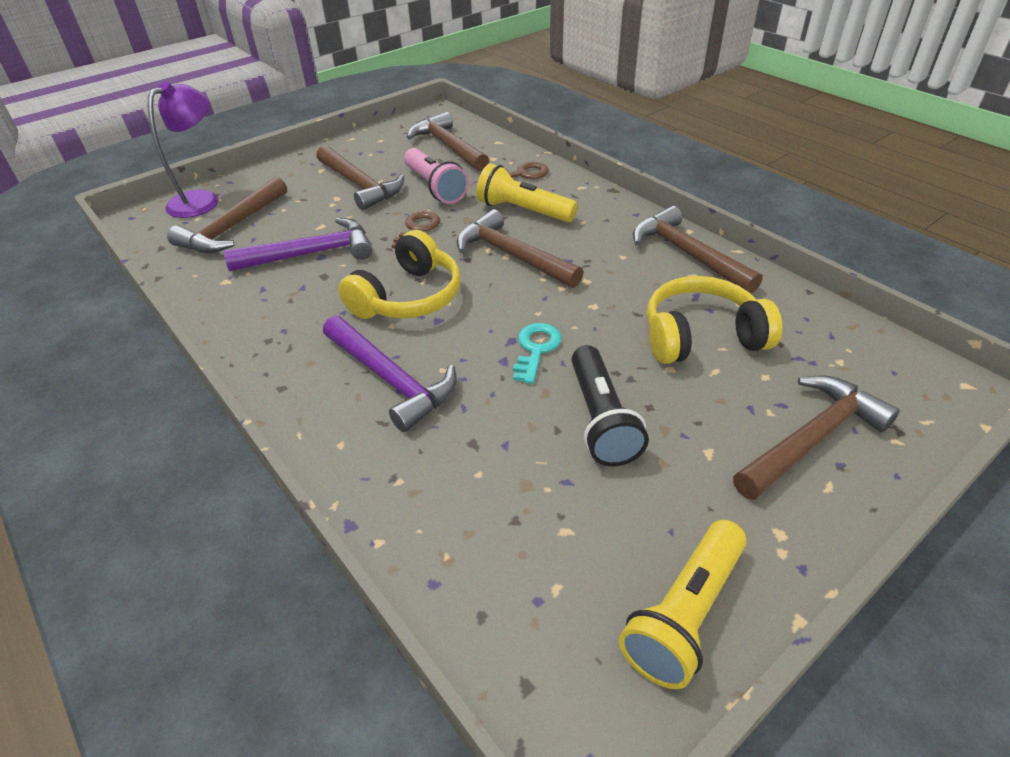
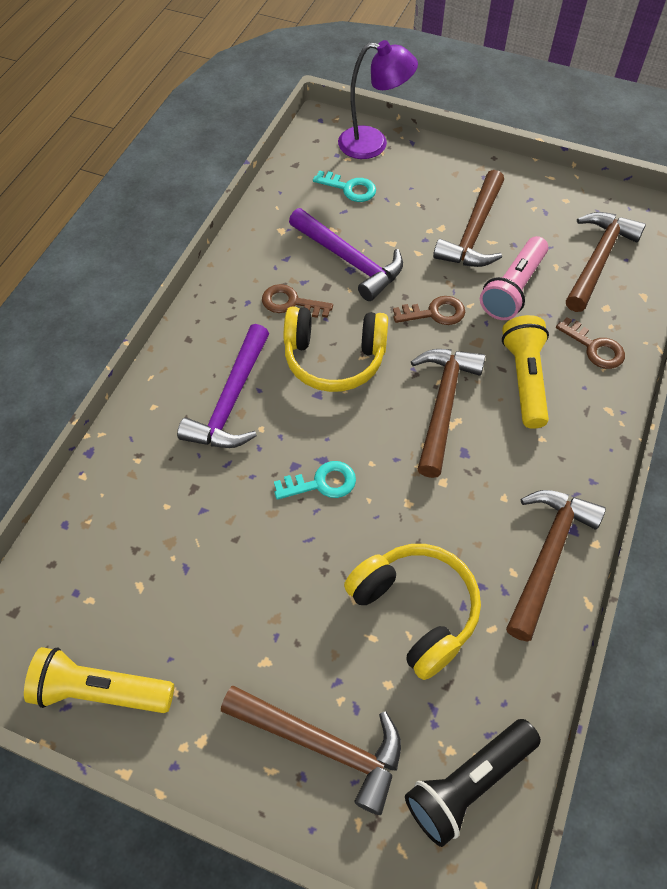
camera: 60 degrees right, 15 degrees up
brown hammer [167,177,287,253] -> turquoise key [313,170,376,202]
black flashlight [571,345,649,467] -> black flashlight moved to [405,719,541,847]
none -> brown key [262,284,333,318]

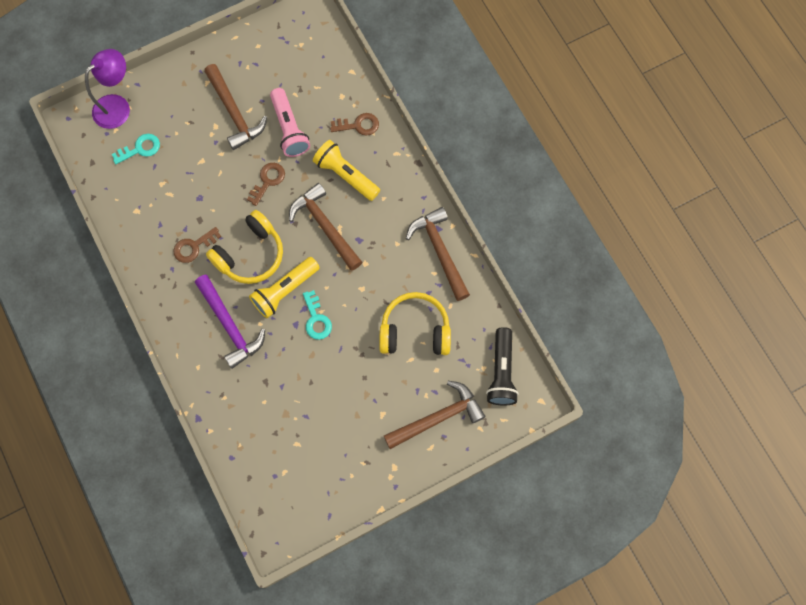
camera: 50 degrees left, 15 degrees up
yellow flashlight [24,647,174,713] -> yellow flashlight moved to [249,257,320,318]
turquoise key [274,461,356,500] -> turquoise key turned 135 degrees clockwise [303,290,332,340]
purple hammer [289,208,403,301] -> none
brown hammer [566,212,646,312] -> none

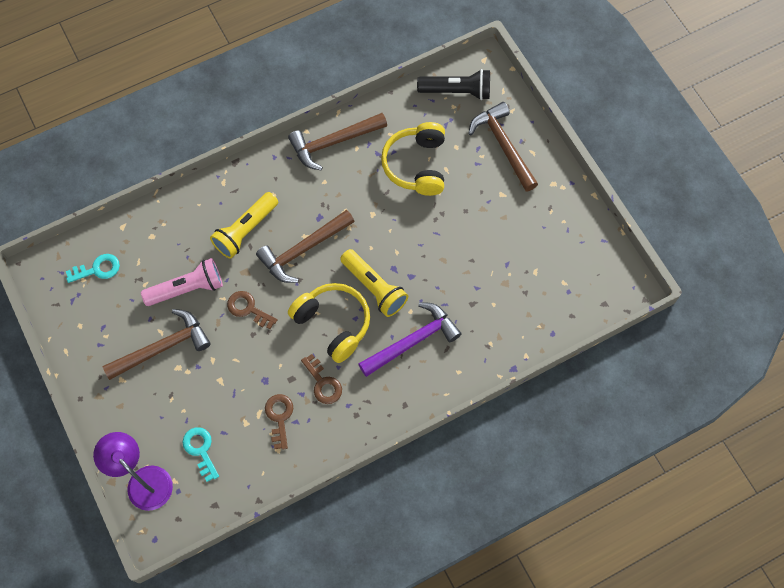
camera: 90 degrees left, 5 degrees down
turquoise key [303,290,332,340] -> turquoise key moved to [66,254,120,283]
brown key [330,113,379,136] -> brown key moved to [265,394,293,450]

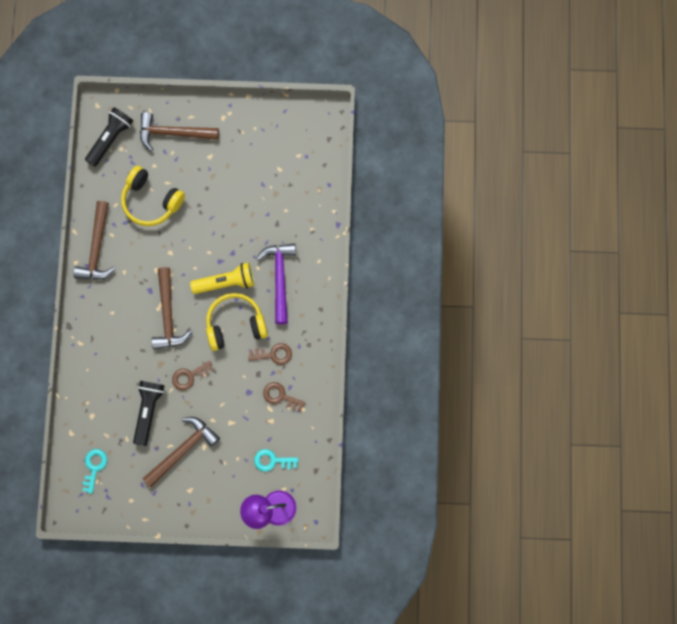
camera: 60 degrees left, 10 degrees up
brown hammer [102,309,211,380] -> brown hammer turned 45 degrees clockwise [143,417,220,487]
pink flashlight [141,258,223,306] -> black flashlight [133,381,165,446]
yellow flashlight [210,192,278,259] -> none

